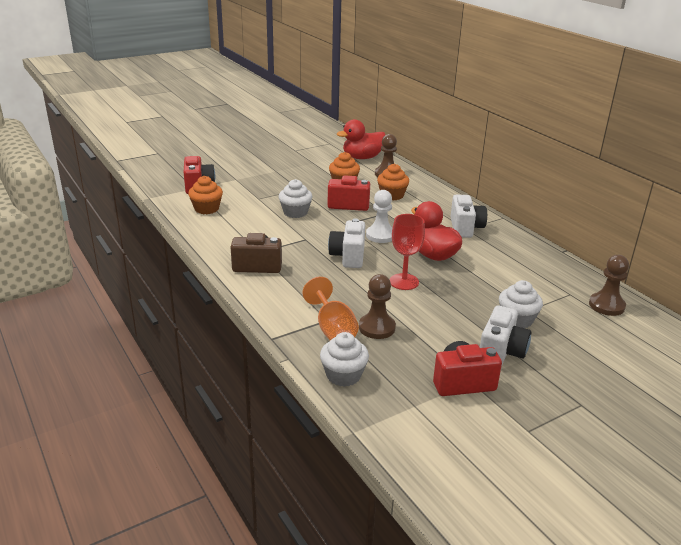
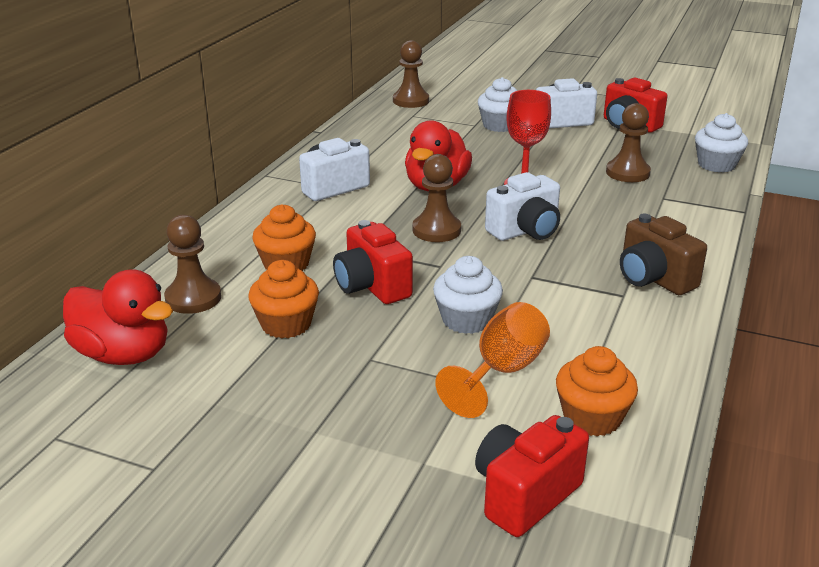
camera: 125 degrees left, 0 degrees up
orange goblet [303,277,359,340] -> orange goblet moved to [435,302,550,418]
white pawn [366,190,392,243] -> brown pawn [412,154,461,242]

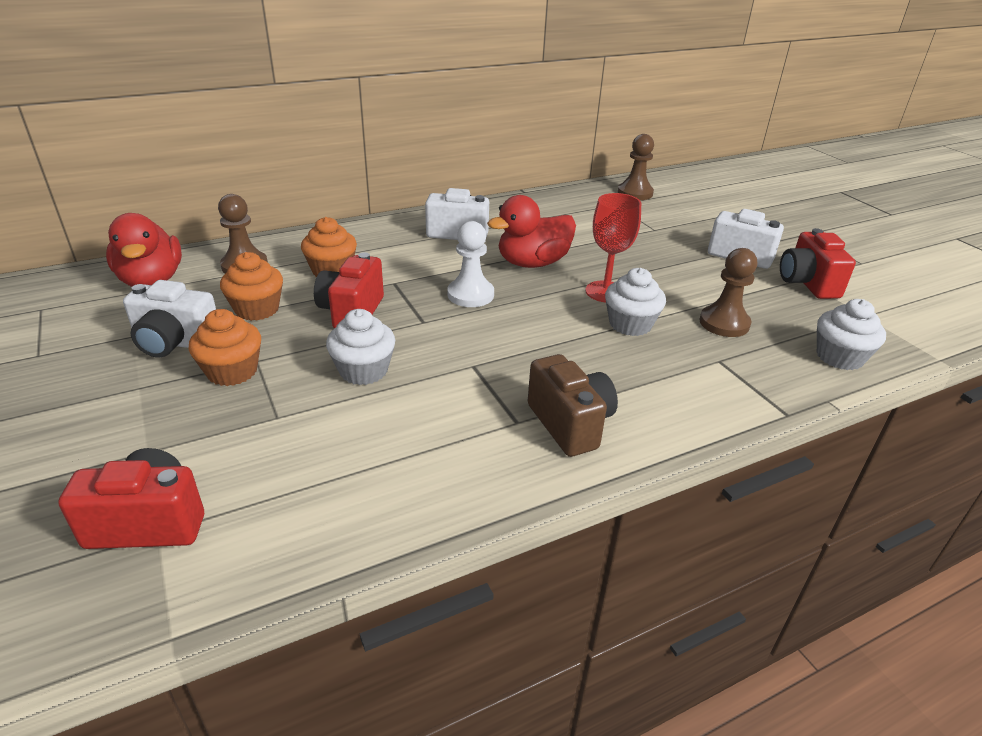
camera: 40 degrees right, 5 degrees up
brown pawn [412,154,461,242] -> white pawn [448,221,494,307]
orange goblet [435,302,550,418] -> none
white cupcake [478,77,517,132] -> white cupcake moved to [605,268,666,336]
white camera [485,172,560,241] -> white camera moved to [123,280,216,358]
orange cupcake [556,346,638,436] -> orange cupcake moved to [189,309,261,386]
brown camera [620,214,707,295] -> brown camera turned 150 degrees clockwise [528,354,618,457]

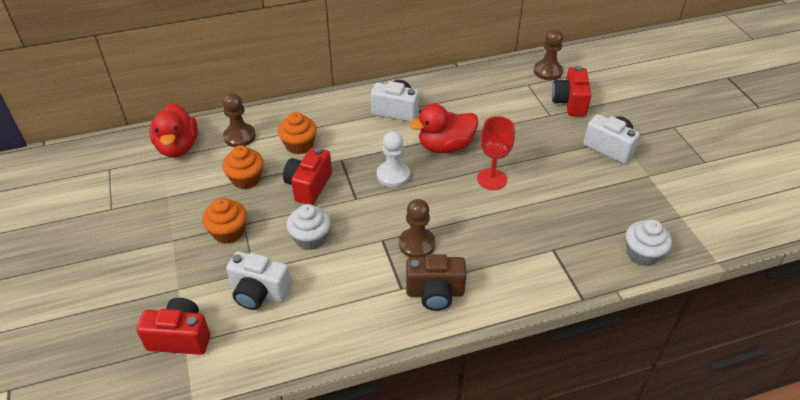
camera: 10 degrees right, 10 degrees up
white camera [123,280,216,358] -> white camera moved to [226,251,292,310]
brown camera [528,354,618,457] -> brown camera turned 105 degrees clockwise [406,255,467,311]
white cupcake [605,268,666,336] -> none
brown pawn [699,248,757,337] -> brown pawn moved to [399,199,436,257]
red camera [780,228,856,299] -> red camera moved to [552,66,591,117]

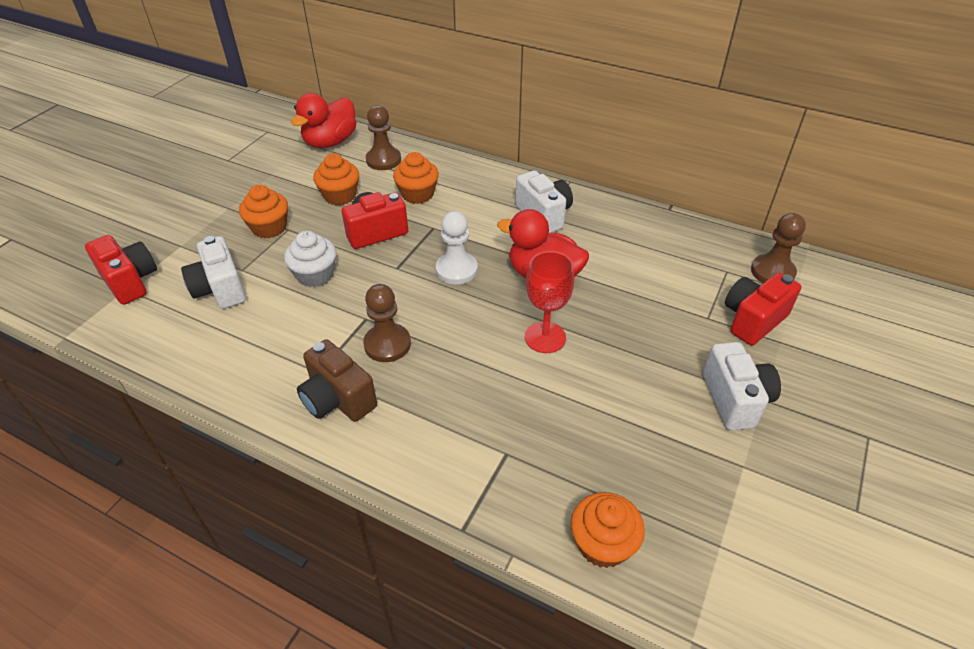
camera: 45 degrees right, 0 degrees up
white cupcake [626,219,672,266] -> orange cupcake [571,492,645,568]

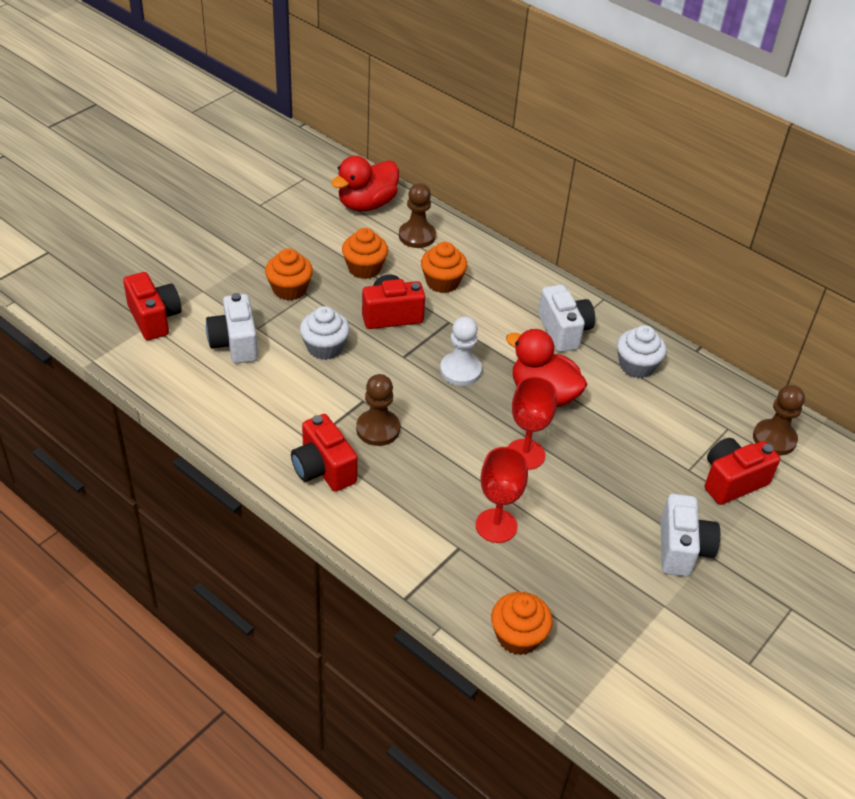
camera: 10 degrees right, 0 degrees up
brown camera [297,339,377,422] -> red camera [291,414,358,492]
none -> red goblet [476,447,528,543]
none -> white cupcake [617,325,667,378]

